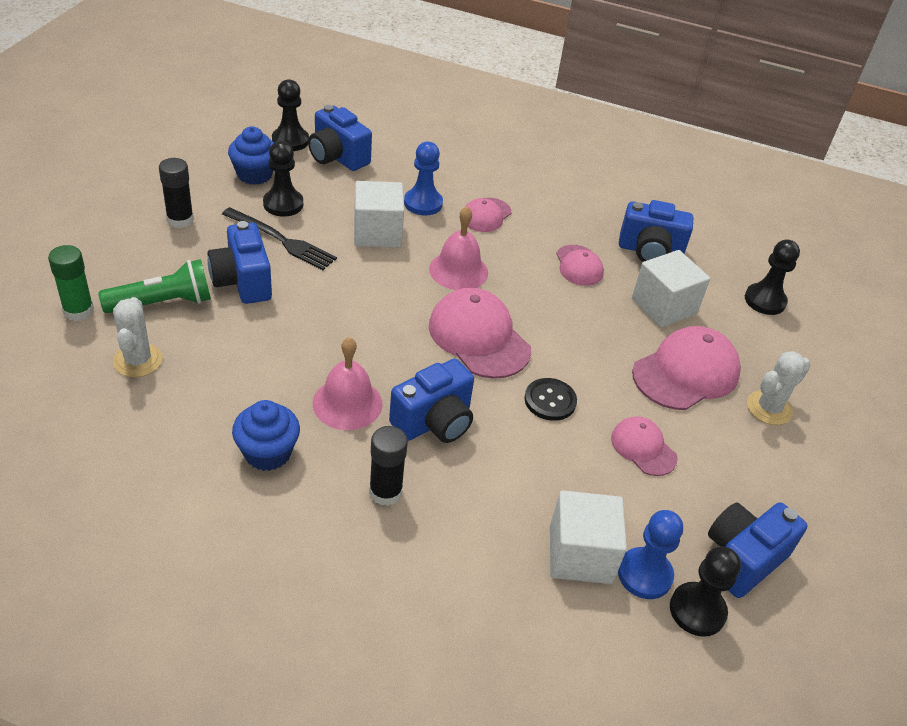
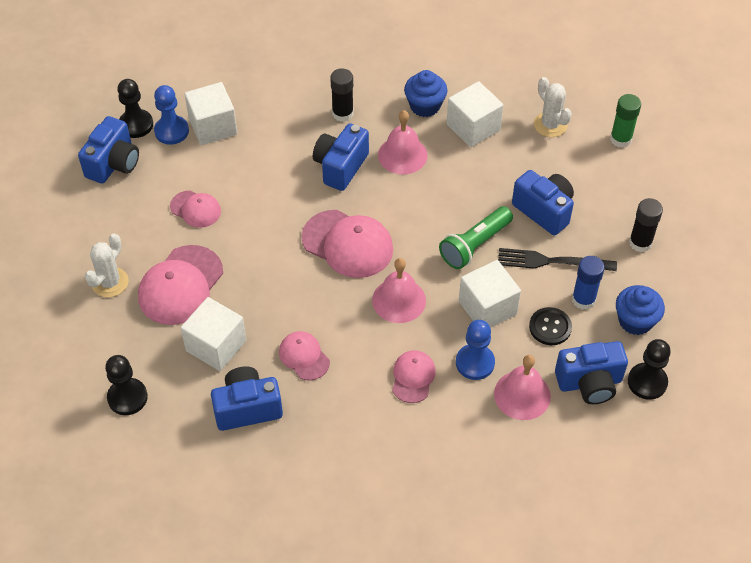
camera: 160 degrees right, 10 degrees up
green flashlight [98,259,211,313] -> green flashlight moved to [439,206,513,269]
black pawn [263,141,303,217] -> blue glue stick [572,256,605,310]
blue camera [308,105,372,171] -> blue camera turned 150 degrees clockwise [555,341,628,404]
black button [524,378,577,421] -> black button moved to [529,307,572,345]
none -> white cube [447,81,503,147]
none -> pink bell [494,355,551,420]

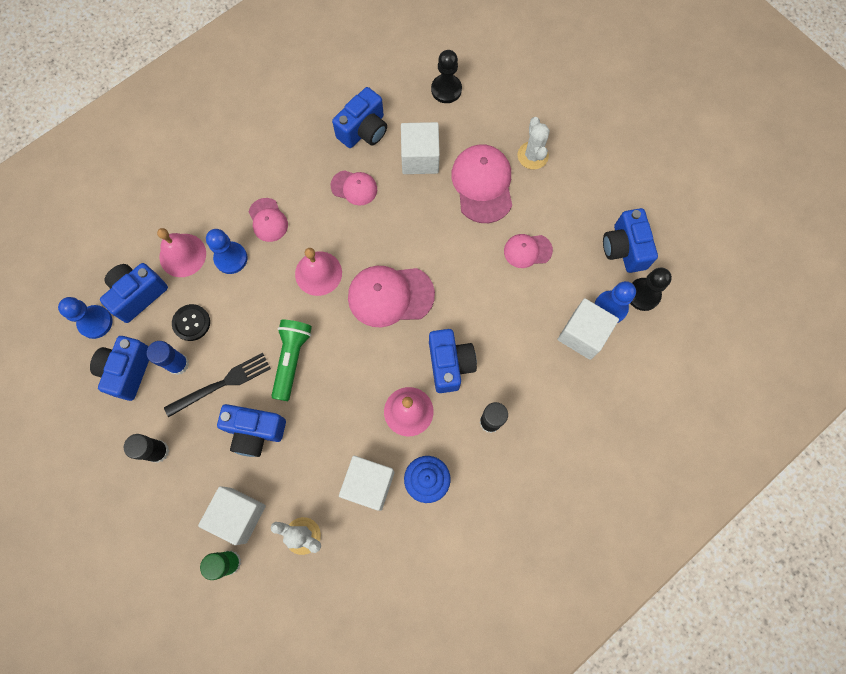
camera: 145 degrees right, 20 degrees up
white cube [459,260,521,328] -> white cube moved to [198,486,266,545]
blue cupcake [616,285,665,335] -> blue camera [90,336,149,401]
black pawn [628,339,671,400] -> blue pawn [58,297,112,339]

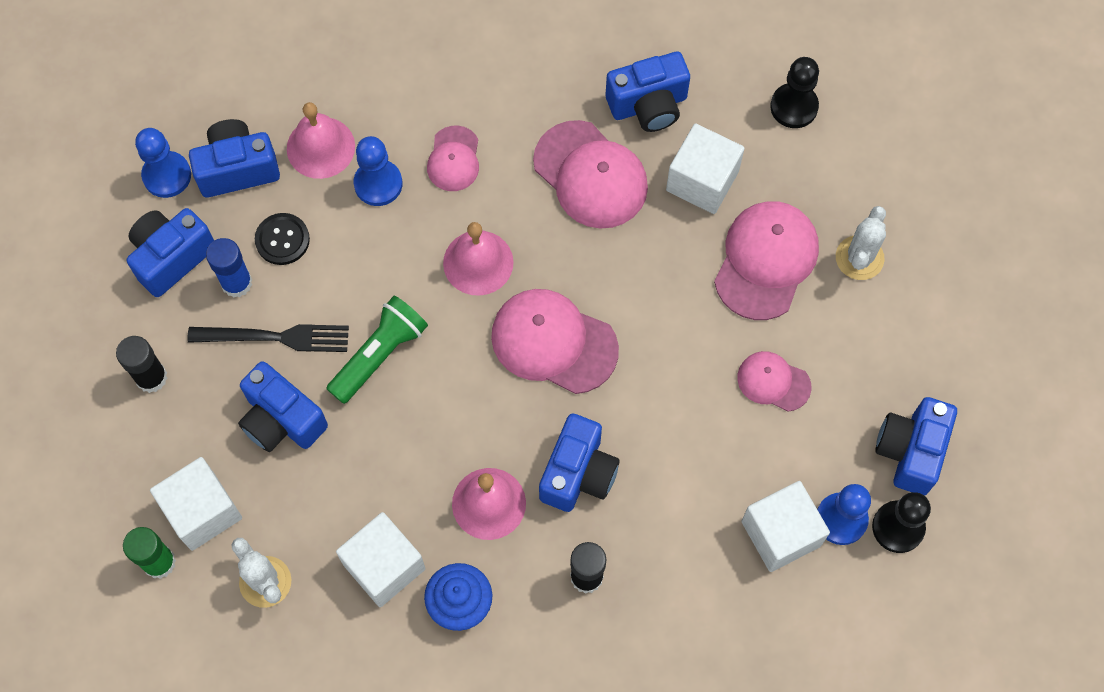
camera: 30 degrees right, 5 degrees down
pink cap [330,170,377,205] -> pink cap [533,120,648,229], size x1.75

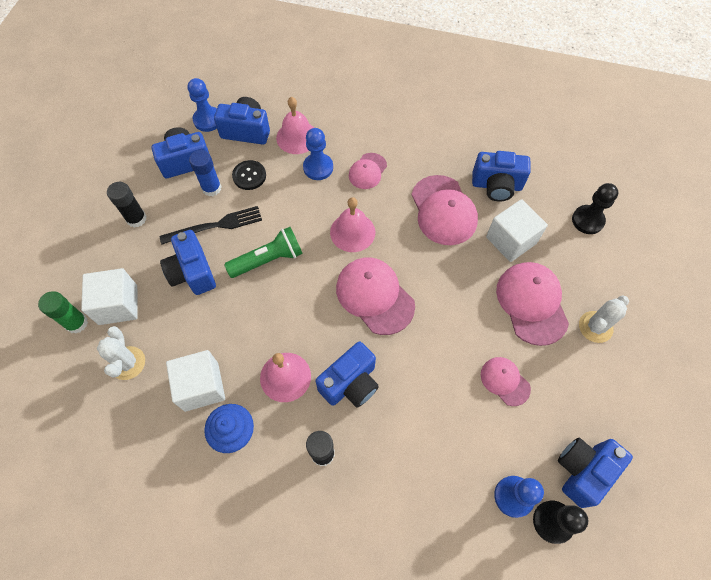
camera: 25 degrees right, 5 degrees down
black fork [187,324,349,352] -> black fork turned 45 degrees counterclockwise [159,206,262,244]
pink cap [714,201,819,320] -> pink cap turned 60 degrees counterclockwise [496,262,569,346]
white cube [742,481,830,572] -> none

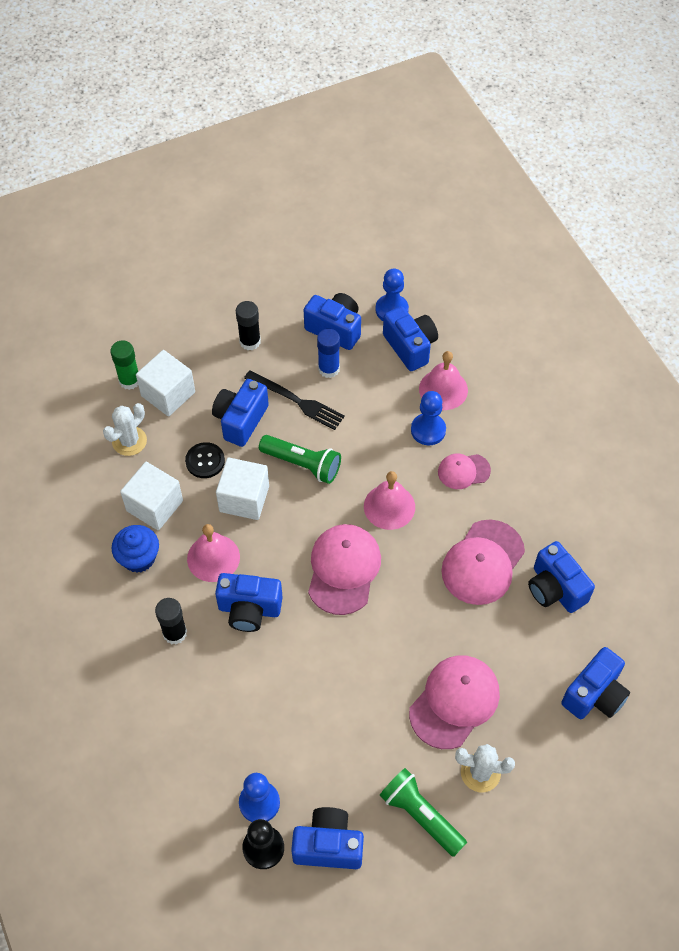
camera: 50 degrees right, 5 degrees down
black button [232,160,266,190] -> black button moved to [185,442,225,478]
pink cap [481,357,531,406] -> none
white cube [486,199,548,262] -> white cube moved to [216,457,269,520]
black pawn [572,183,618,234] -> blue camera [561,647,630,719]
none -> green flashlight [379,768,467,857]

